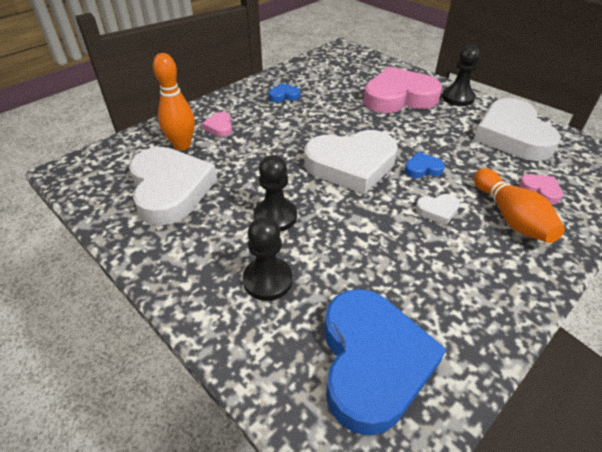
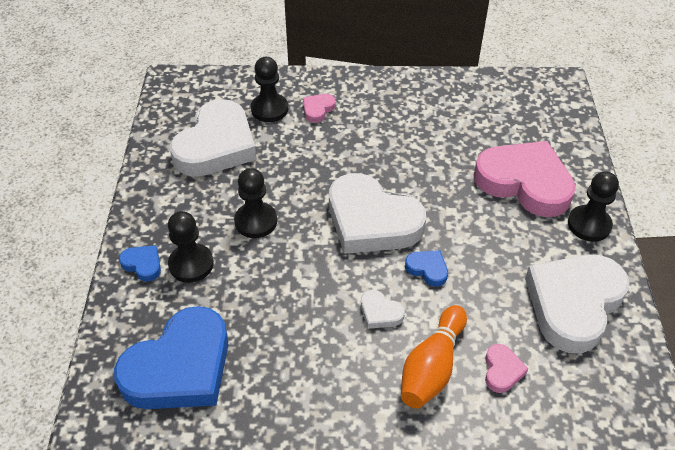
camera: 45 degrees right, 5 degrees up
orange bowling pin [153,53,195,150] -> black pawn [251,57,288,122]
blue heart [269,83,300,102] -> blue heart moved to [119,245,161,281]

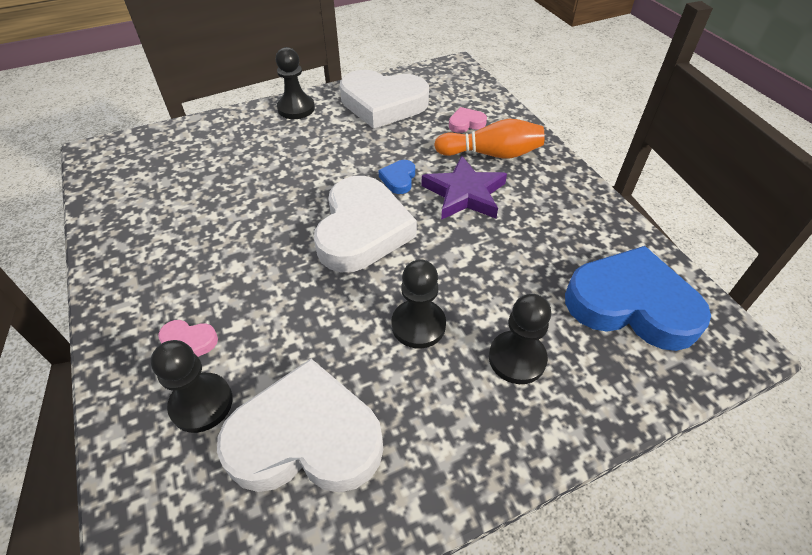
camera: 115 degrees left, 0 degrees up
blue heart [119,245,161,281] -> none
white heart [361,290,405,329] -> purple star [421,155,507,220]
pink heart [474,141,576,217] -> none

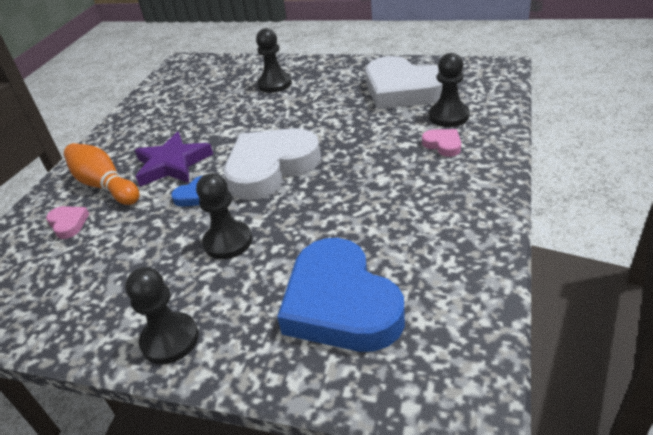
camera: 135 degrees left, 10 degrees down
white heart [340,70,429,129] -> none
black pawn [391,259,446,349] -> black pawn moved to [196,173,252,259]
pink heart [449,107,487,133] -> pink heart turned 150 degrees counterclockwise [46,206,89,239]
blue heart [565,246,711,351] -> blue heart moved to [277,238,405,352]

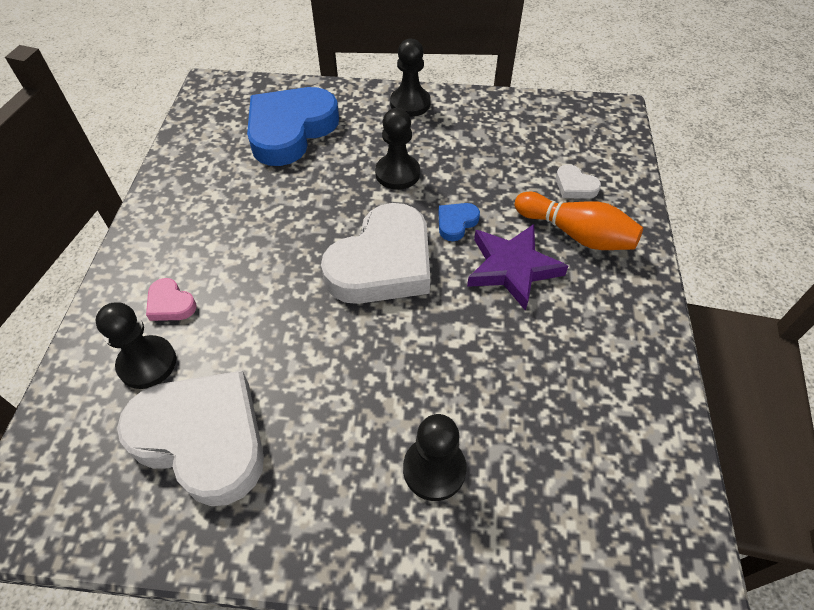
camera: 165 degrees right, 15 degrees up
pink heart [46,206,89,239] -> white heart [556,164,601,199]
blue heart [277,238,405,352] -> blue heart turned 105 degrees counterclockwise [247,87,339,166]

